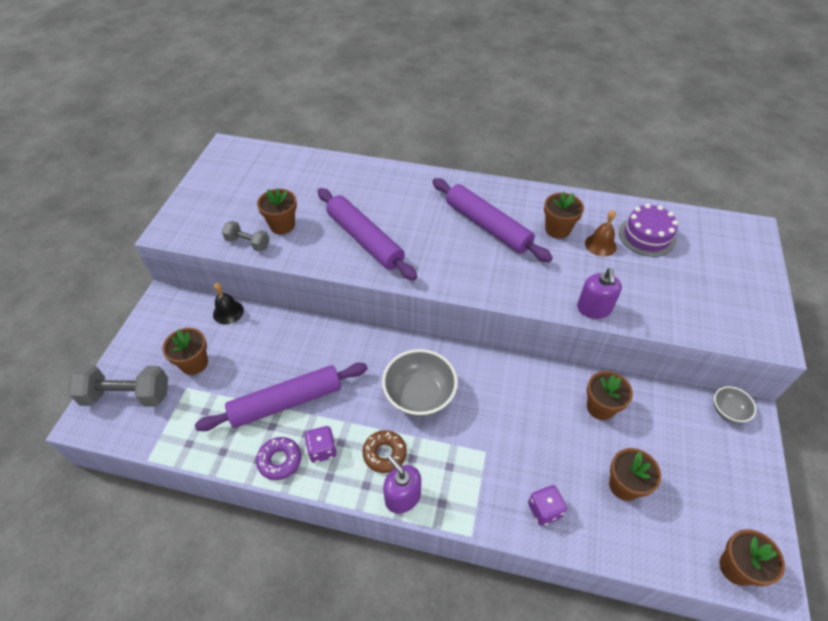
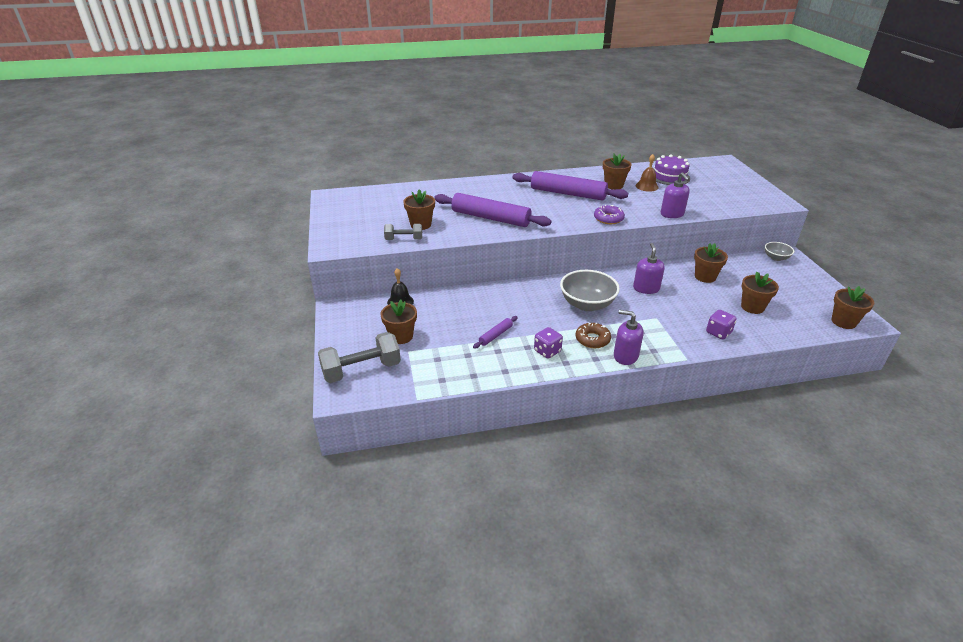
camera: 25 degrees left, 15 degrees down
purple rolling pin [195,363,368,431] -> purple rolling pin [473,316,518,349], size x0.45
purple donut [256,437,301,480] -> purple donut moved to [594,205,625,224]
none -> purple soap dispenser [633,243,665,294]

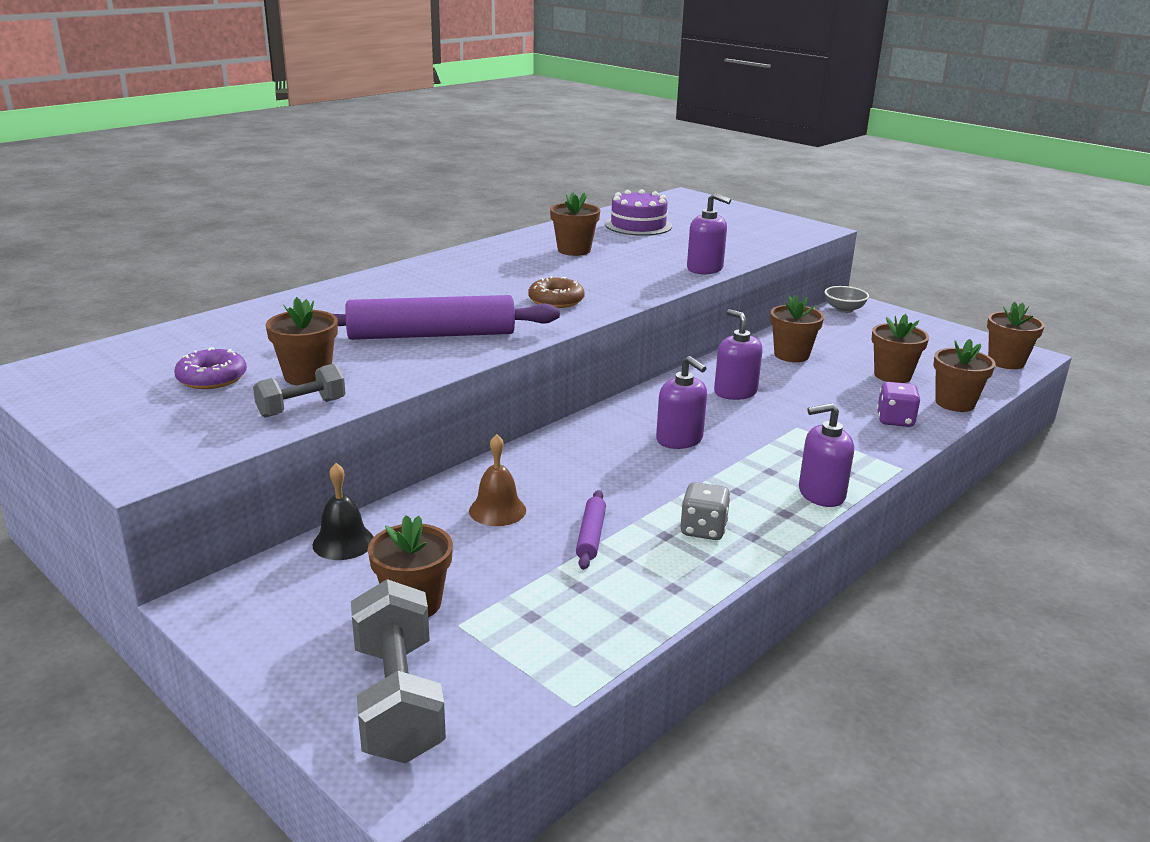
camera: 35 degrees left, 10 degrees down
grey dumbbell [318,332,401,383] -> grey dumbbell turned 45 degrees counterclockwise [351,579,446,764]
purple rolling pin [512,171,628,201] -> none
purple dice [534,327,563,359] -> grey dice [680,482,731,540]
grey bowl [560,270,620,311] -> purple soap dispenser [656,356,707,449]
brown donut [576,323,611,348] -> brown donut moved to [528,276,585,308]
purple donut [594,205,625,224] -> purple donut moved to [174,347,247,389]
brown bell [636,154,658,192] -> brown bell moved to [469,434,526,526]
none -> brown flower pot [933,339,996,412]

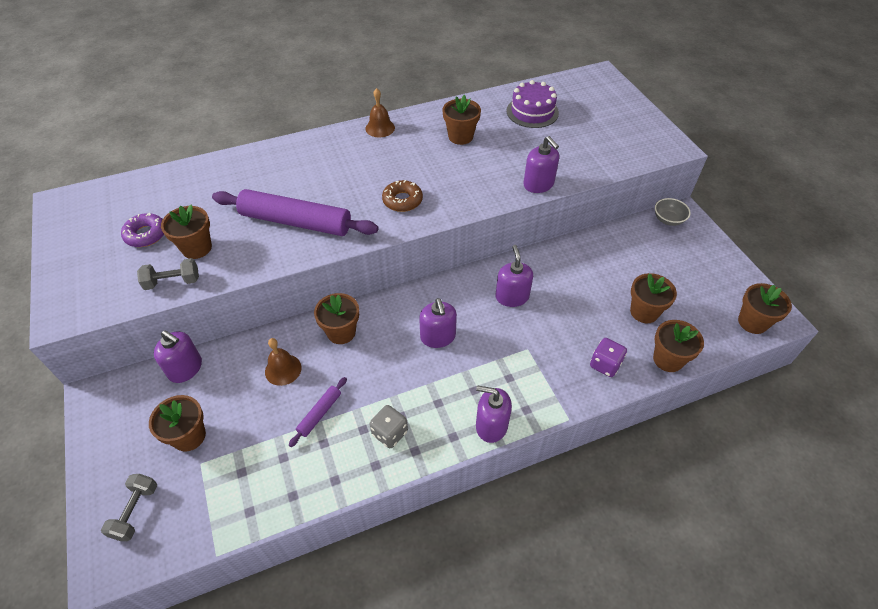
camera: 25 degrees right, 25 degrees up
black bell [313,463,374,560] -> purple soap dispenser [154,330,202,383]
grey dumbbell [351,579,446,764] -> grey dumbbell [101,474,157,541], size x0.57
brown flower pot [770,295,824,362] -> brown flower pot moved to [314,293,359,344]
none -> brown bell [365,88,395,137]

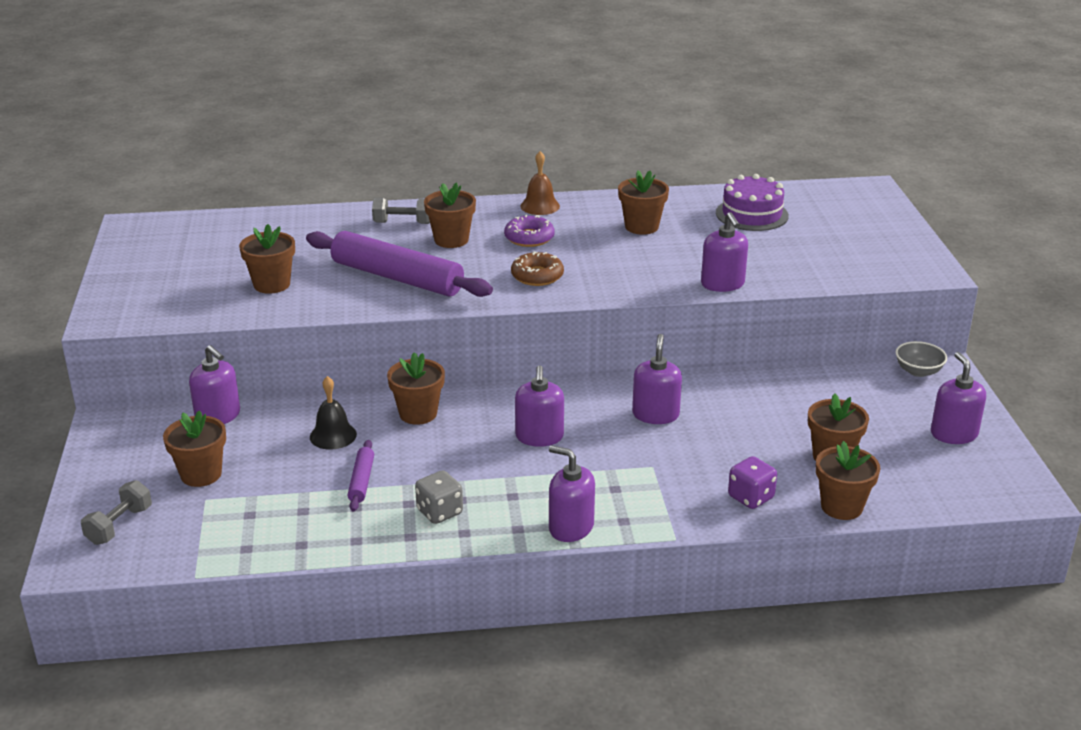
camera: 15 degrees right, 20 degrees down
purple donut [121,213,164,247] -> purple donut moved to [504,215,555,247]
grey dumbbell [137,258,199,290] -> grey dumbbell moved to [372,198,430,224]
brown bell [265,338,302,386] -> black bell [310,376,357,450]
purple rolling pin [289,377,347,447] -> purple rolling pin turned 45 degrees counterclockwise [348,440,374,511]
brown flower pot [738,283,792,334] -> brown flower pot moved to [424,182,476,248]
none -> purple soap dispenser [931,352,986,444]

